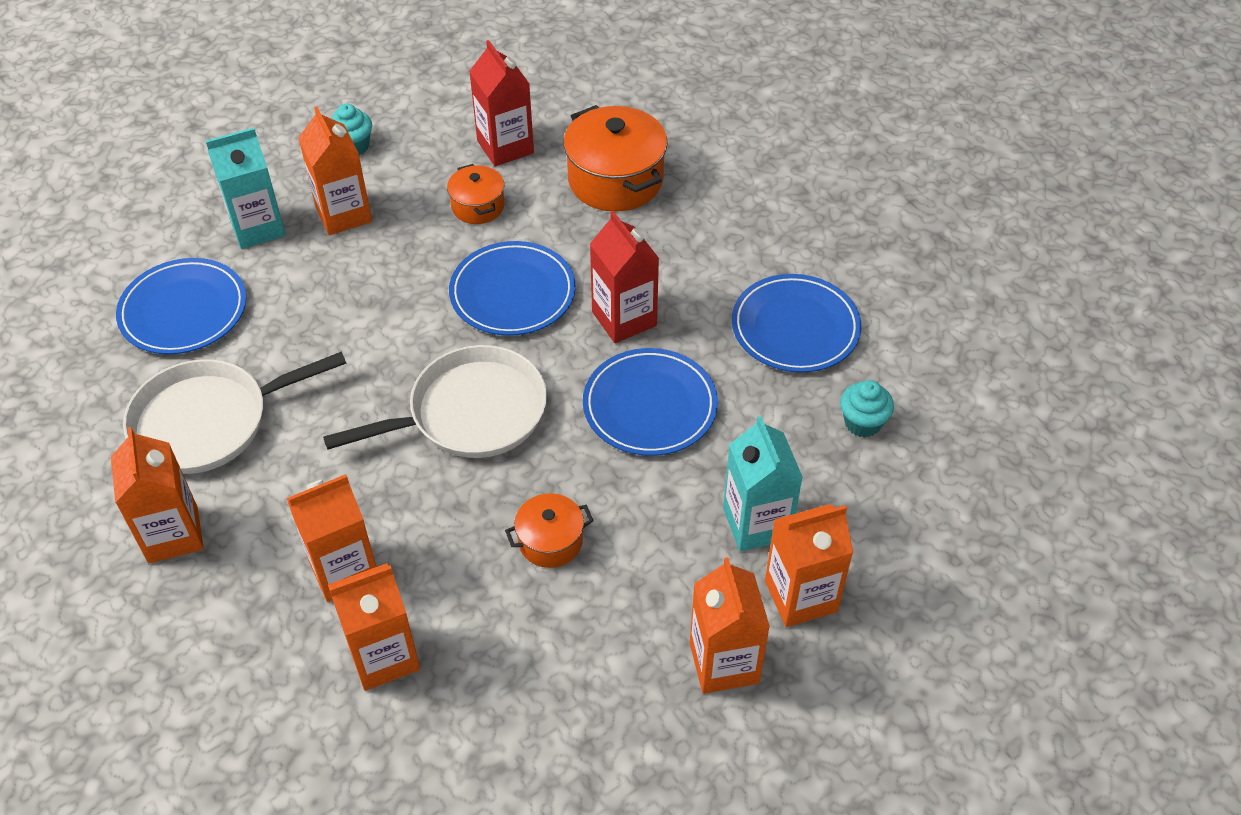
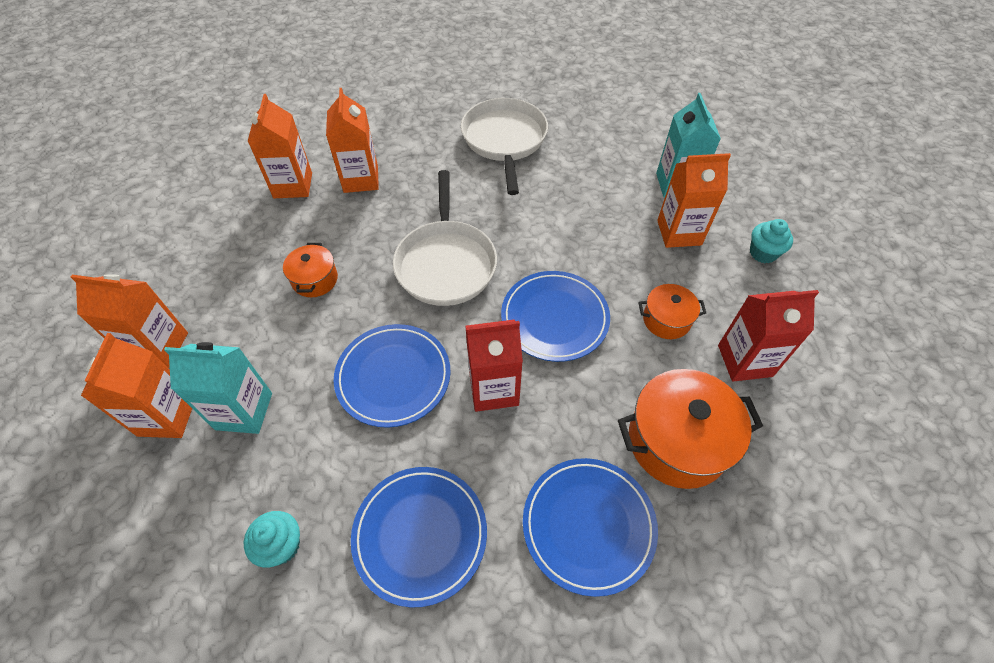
camera: 110 degrees right, 5 degrees up
orange carton [111,427,204,563] -> none
blue plate [116,258,246,354] -> blue plate moved to [523,458,658,597]

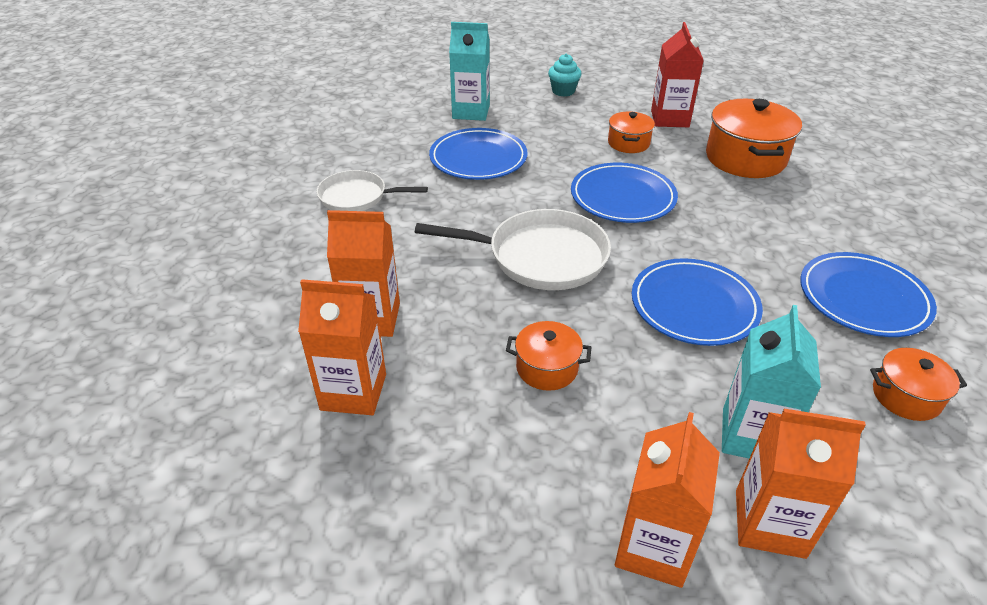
camera: 80 degrees left, 15 degrees down
turquoise cupcake [244,511,300,568] -> orange pot [870,348,967,421]
white pan [461,98,548,195] -> white pan [317,170,428,211], size x0.64
red carton [465,320,523,412] -> none
blue plate [523,458,658,597] -> blue plate moved to [429,128,528,180]
orange carton [657,153,731,248] -> none

